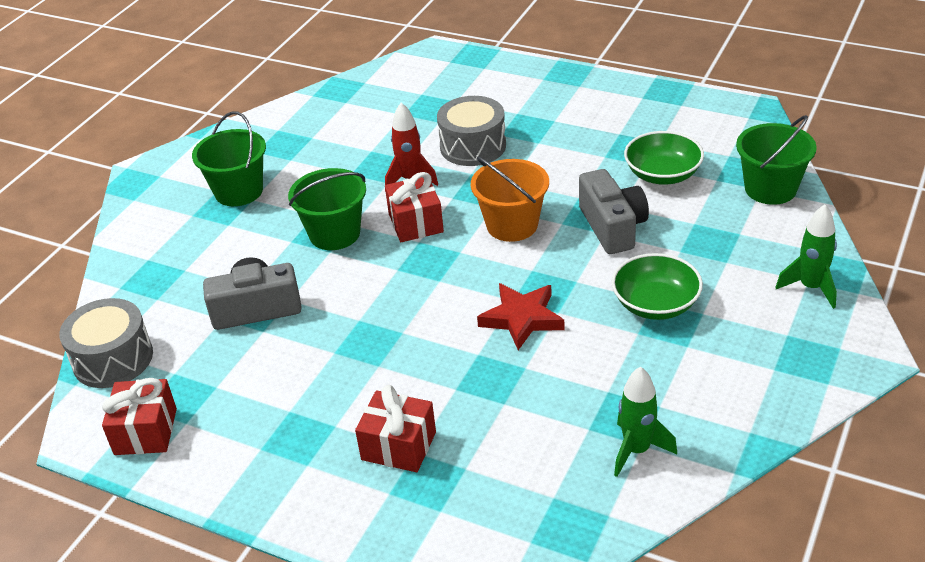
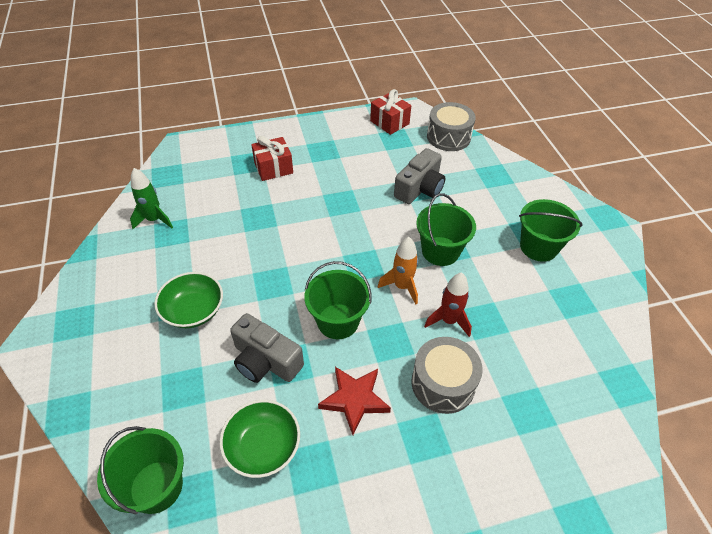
camera: 135 degrees right, 10 degrees up
red gift [385,172,444,242] -> orange rocket [378,237,418,304]
orange bucket [471,157,549,242] -> green bucket [304,261,372,339]
red star [477,283,565,350] -> red star moved to [318,367,391,435]
green rocket [775,205,837,309] -> none

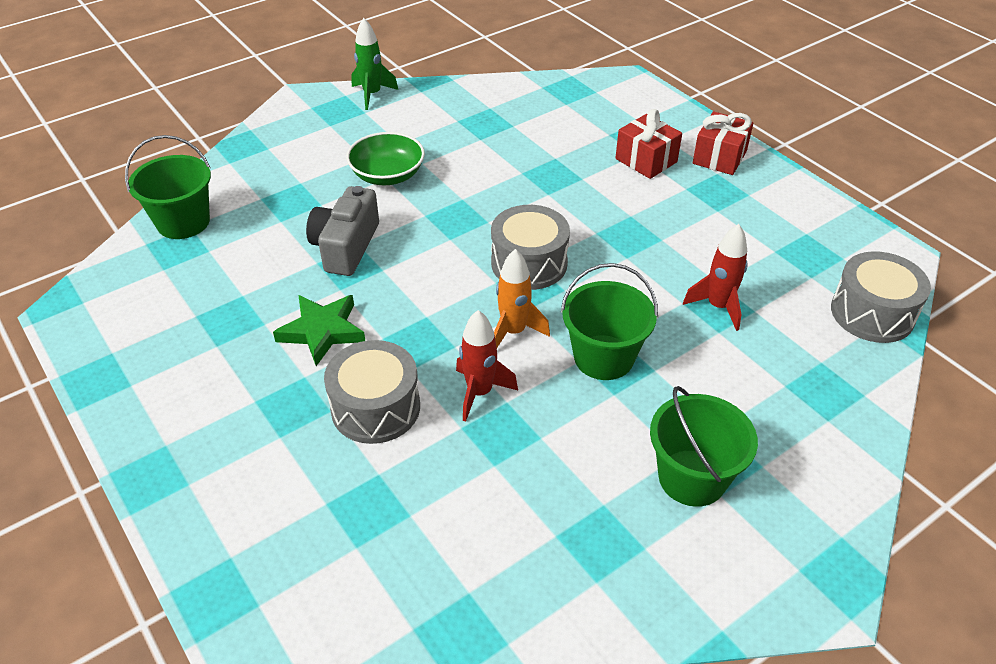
camera: 70 degrees right, 5 degrees down
green rocket [130,168,173,229] -> green rocket moved to [351,18,398,110]
green bowl [220,400,300,478] -> none
green bucket [304,261,372,339] -> none
red star [318,367,391,435] -> green star [273,295,365,366]
red gift [370,89,411,135] -> red gift moved to [693,111,753,175]
grey camera [394,148,445,204] -> red rocket [683,224,748,331]
none -> grey drum [491,205,570,290]

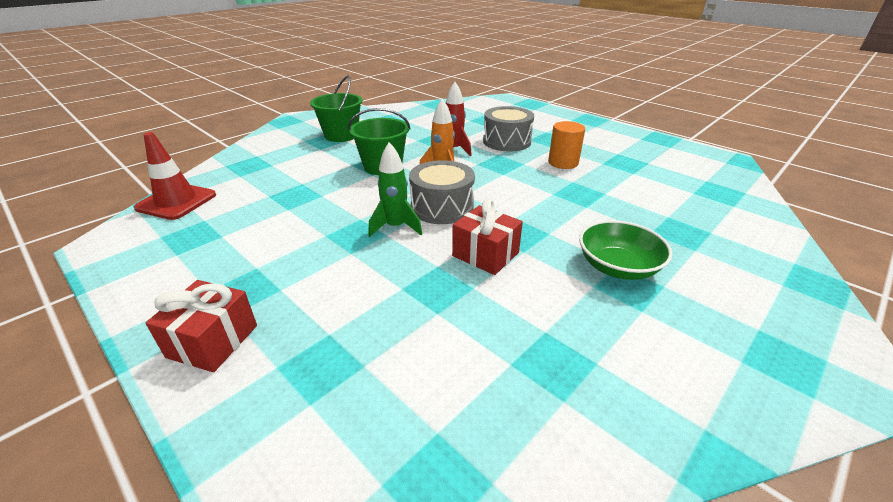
camera: 170 degrees right, 10 degrees down
green bucket [125,135,211,239] -> none
green star [273,295,365,366] -> orange cylinder [548,121,585,169]
grey camera [306,186,379,276] -> none
green rocket [351,18,398,110] -> green rocket moved to [368,142,422,237]
red gift [615,109,682,179] -> red gift moved to [452,199,523,275]
red rocket [683,224,748,331] -> none
grey drum [831,251,931,343] -> red traffic cone [134,132,216,220]

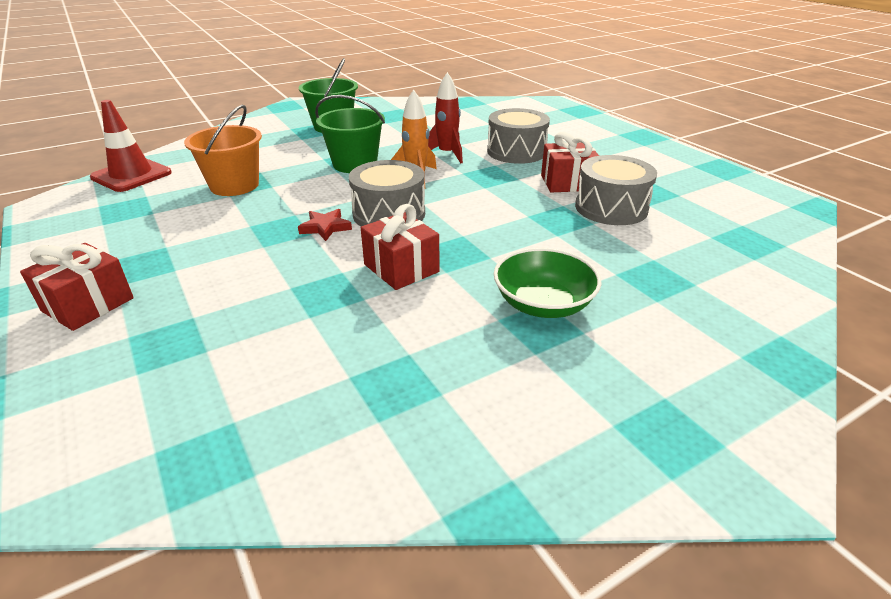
camera: 15 degrees right, 0 degrees up
green rocket [368,142,422,237] -> red star [298,209,352,241]
orange cylinder [548,121,585,169] -> red gift [541,132,599,193]
none -> orange bucket [184,105,262,196]
none -> grey drum [575,155,657,225]

